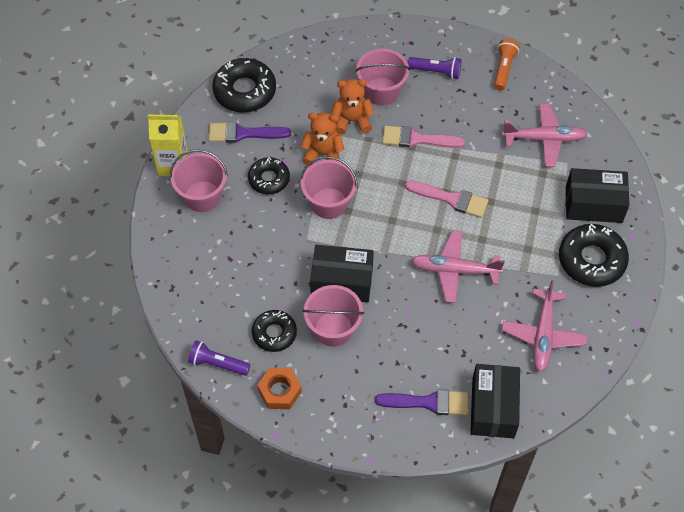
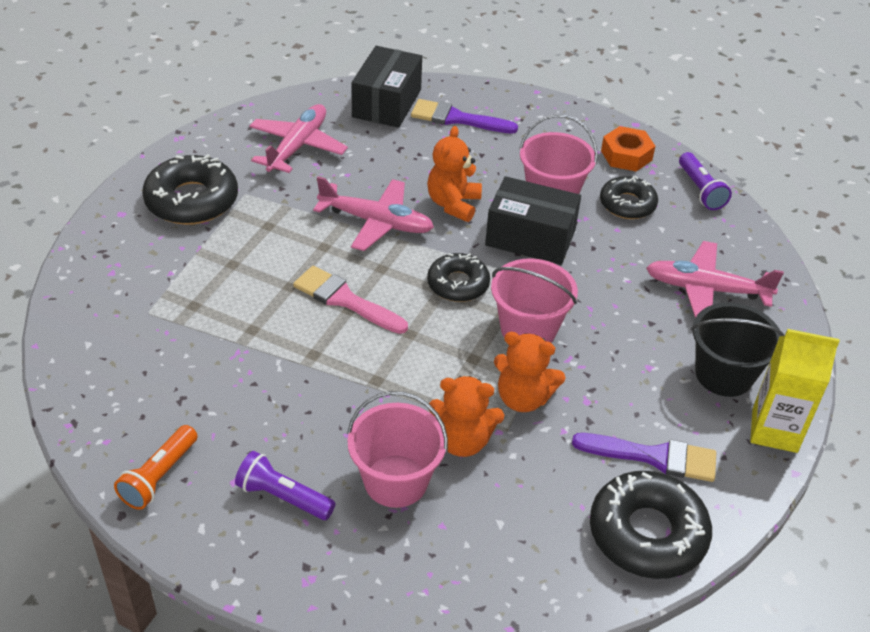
camera: 170 degrees left, 15 degrees down
pink bucket [170,149,228,212] -> black bucket [691,302,785,397]
purple flashlight [188,340,251,376] -> purple flashlight turned 45 degrees clockwise [679,152,732,210]
black donut [248,157,290,194] -> black donut moved to [427,253,490,302]
pink brush [382,126,465,148] -> none
pink plane [502,103,588,167] -> pink plane moved to [646,241,784,318]
black box [566,168,630,223] -> none
none -> orange teddy bear [427,126,482,222]

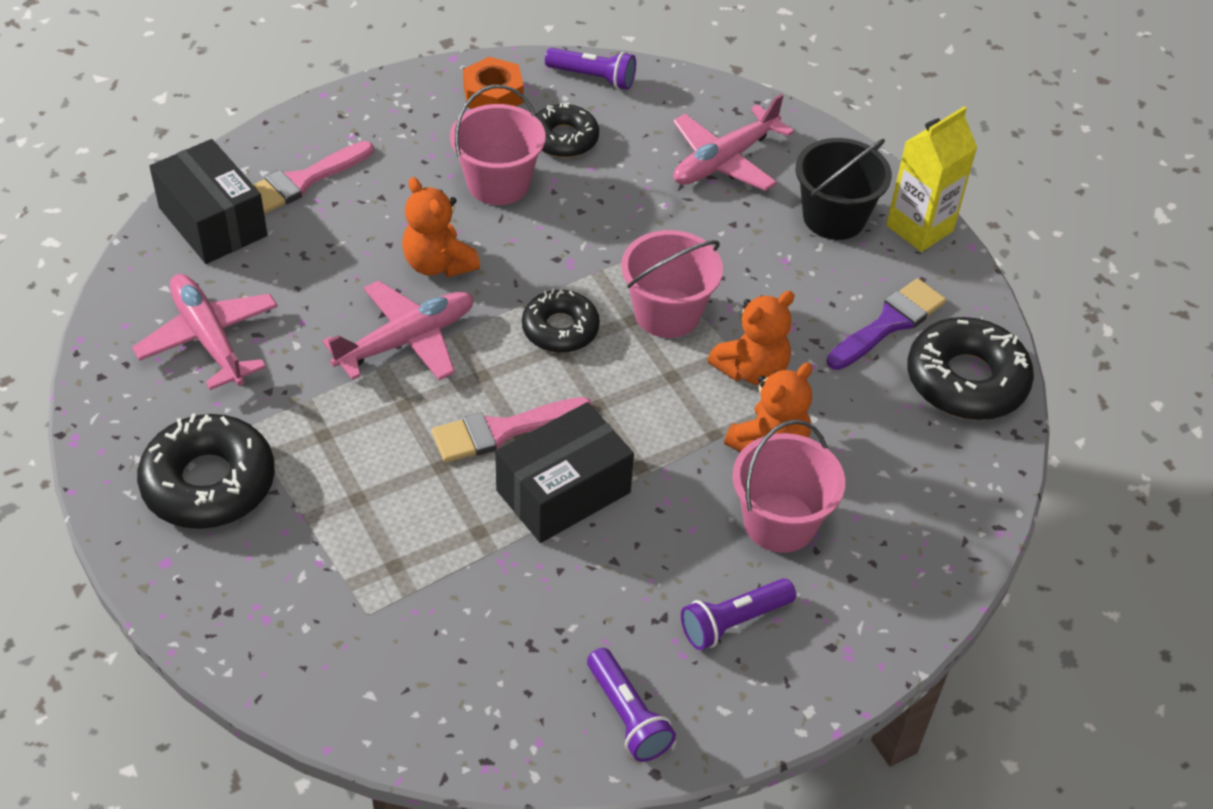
camera: 55 degrees left, 5 degrees up
orange flashlight [114,425,197,510] -> purple flashlight [587,648,676,762]
purple brush [411,99,518,134] -> pink brush [253,141,374,214]
black box [485,176,581,265] -> black box moved to [496,402,634,543]

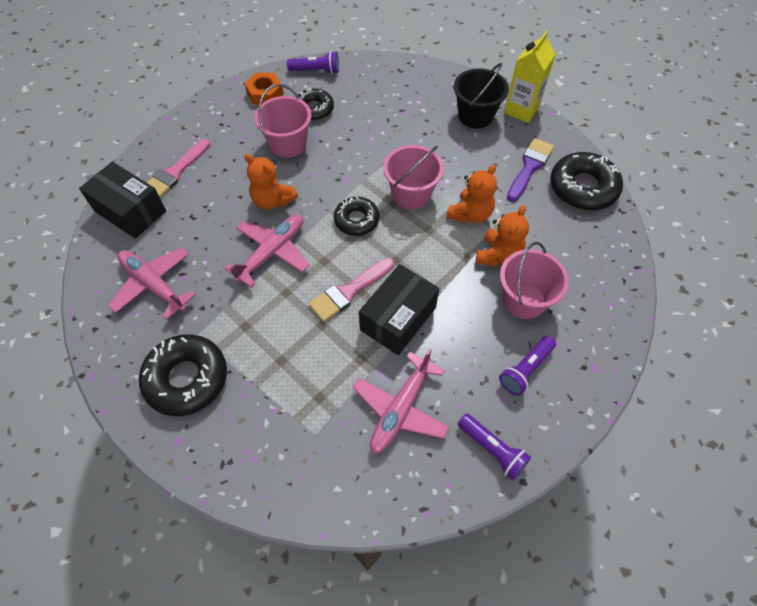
camera: 15 degrees left, 10 degrees up
pink plane [673,94,794,191] -> pink plane moved to [353,348,449,454]

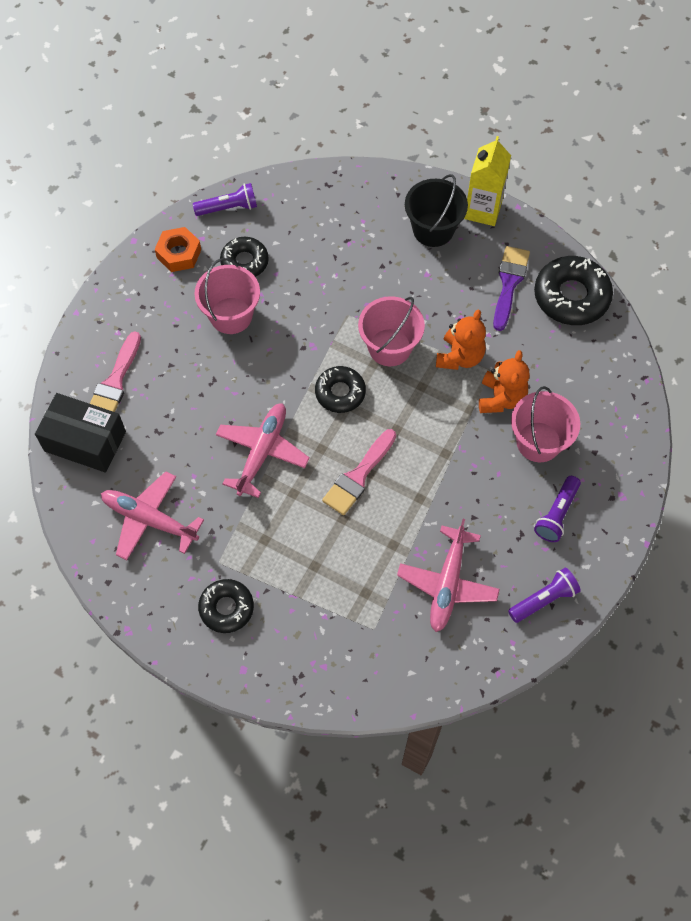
camera: 15 degrees left, 5 degrees up
black donut [139,334,227,416] -> black donut [198,579,254,633], size x0.63
orange teddy bear [244,154,298,210] -> none
black box [359,264,439,355] -> none
purple flashlight [458,413,531,481] -> purple flashlight turned 60 degrees counterclockwise [508,568,581,623]

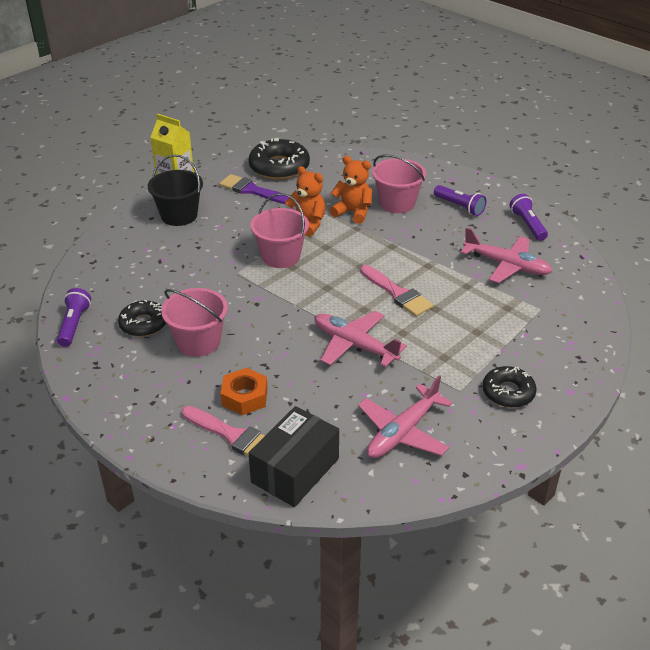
camera: 75 degrees left, 25 degrees down
orange nut [155,227,201,272] -> orange nut moved to [221,368,268,415]
black donut [315,366,366,413] -> none

